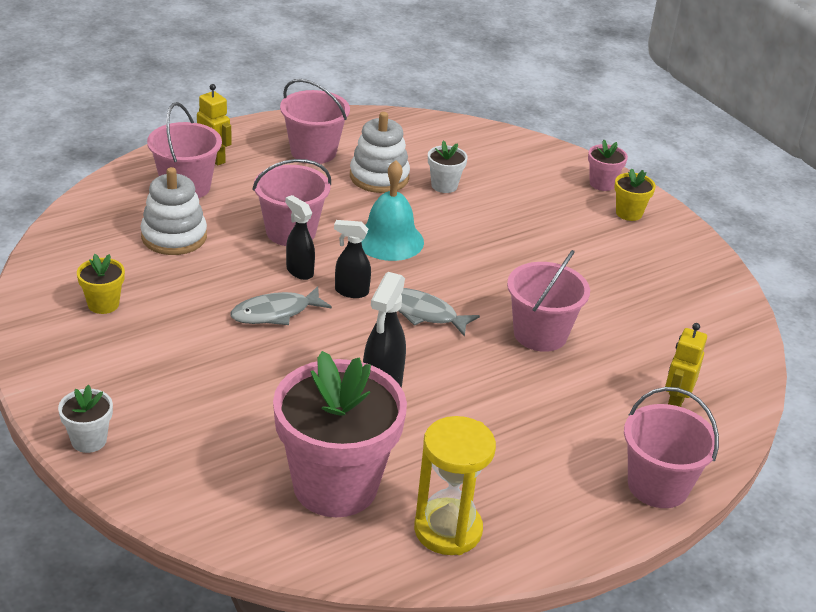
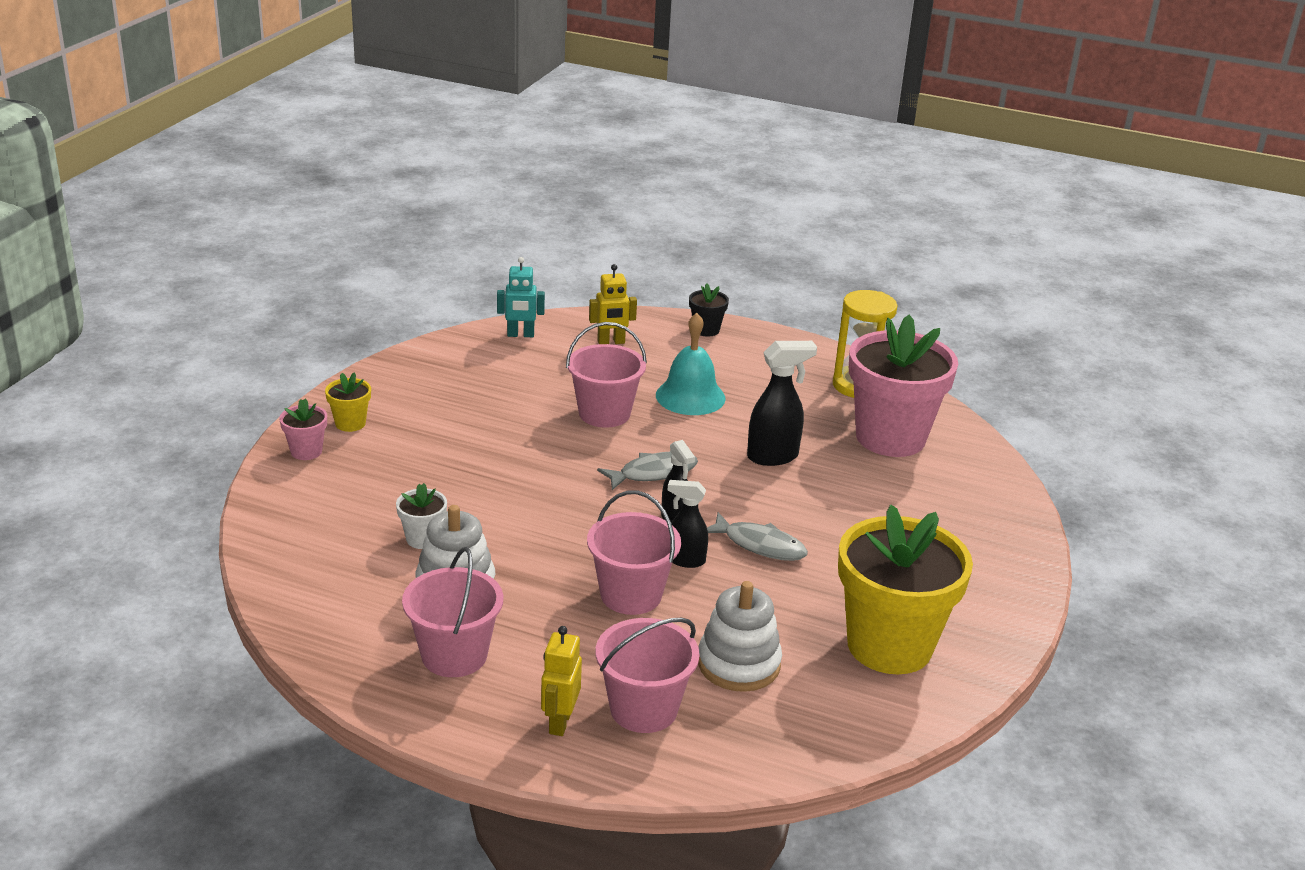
camera: 125 degrees left, 5 degrees down
white flower pot [58,385,113,453] -> none
yellow flower pot [77,254,125,314] -> yellow flower pot [838,505,973,674], size x2.39
black spray bottle [285,195,315,280] -> black spray bottle turned 90 degrees clockwise [668,480,708,568]
turquoise bell [362,160,424,261] -> turquoise bell moved to [656,313,726,415]
grey fish [398,288,480,337] -> grey fish turned 105 degrees counterclockwise [597,452,698,490]
pink bucket [624,387,719,508] -> black flower pot [689,284,729,337]
none -> turquoise robot [497,257,545,337]

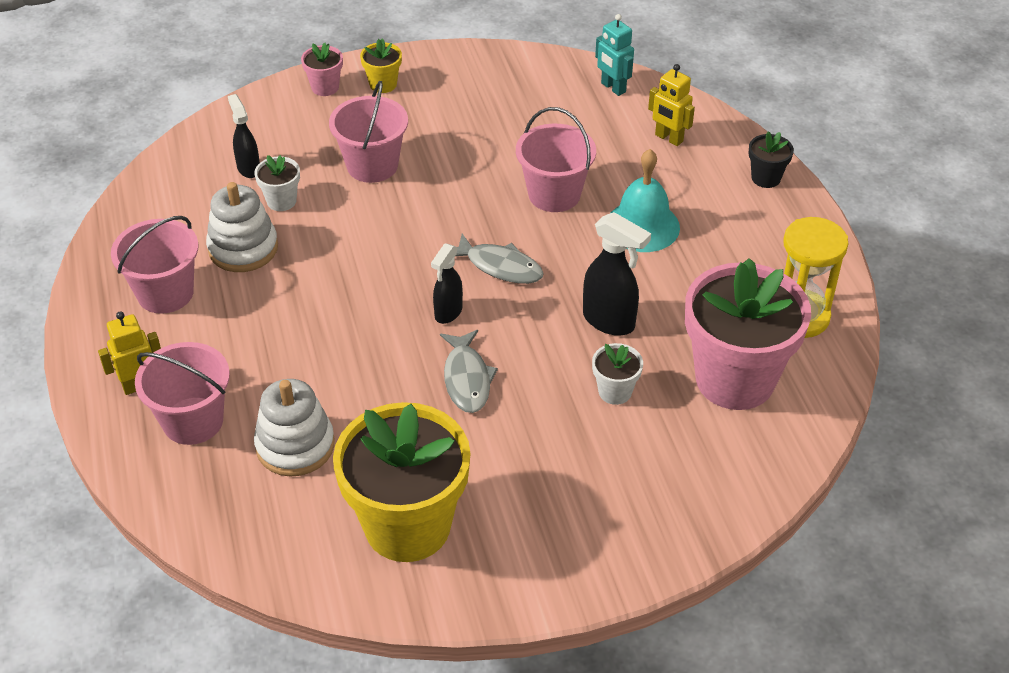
camera: 55 degrees right, 15 degrees up
pink bucket [587,490,681,615] -> pink bucket moved to [329,81,408,183]
black spray bottle [668,480,708,568] -> black spray bottle moved to [228,94,260,178]
none -> white flower pot [592,343,643,405]

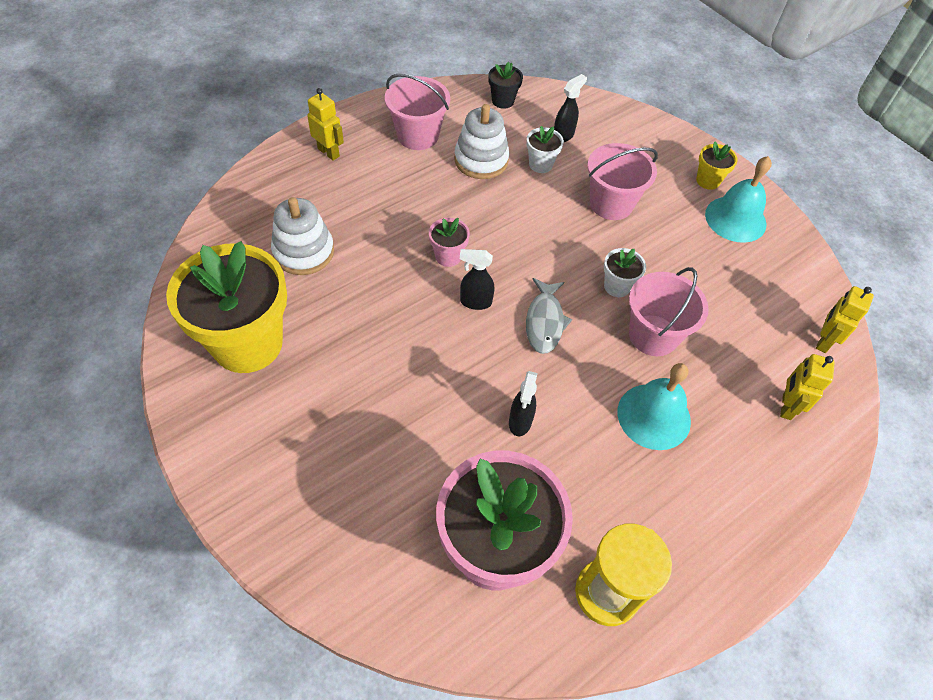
camera: 65 degrees right, 10 degrees up
pink bucket [135,342,230,445] -> none
pink flower pot [301,43,343,96] -> pink flower pot moved to [429,218,470,267]
grey fish [440,330,498,413] -> none
black spray bottle [583,212,651,336] -> black spray bottle [509,371,538,436], size x0.66
white flower pot [592,343,643,405] -> white flower pot moved to [604,248,646,297]
turquoise robot [595,14,634,96] -> yellow robot [816,286,874,353]
black flower pot [749,131,794,188] -> black flower pot moved to [489,62,523,109]
none -> turquoise bell [705,156,772,243]

